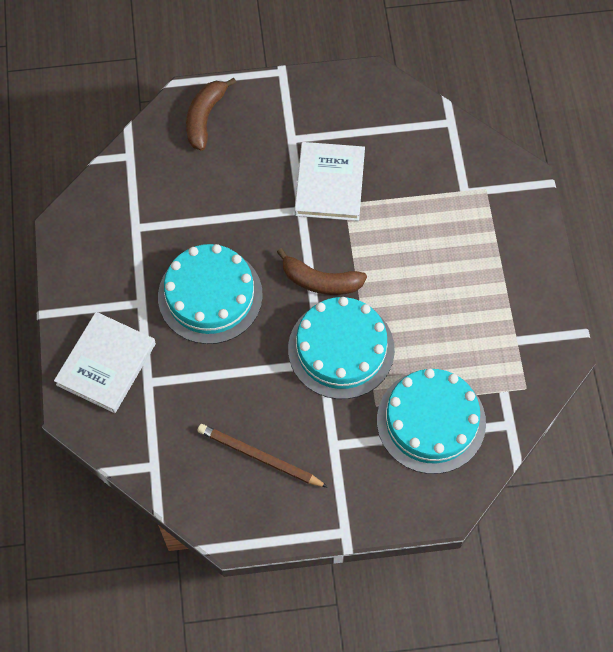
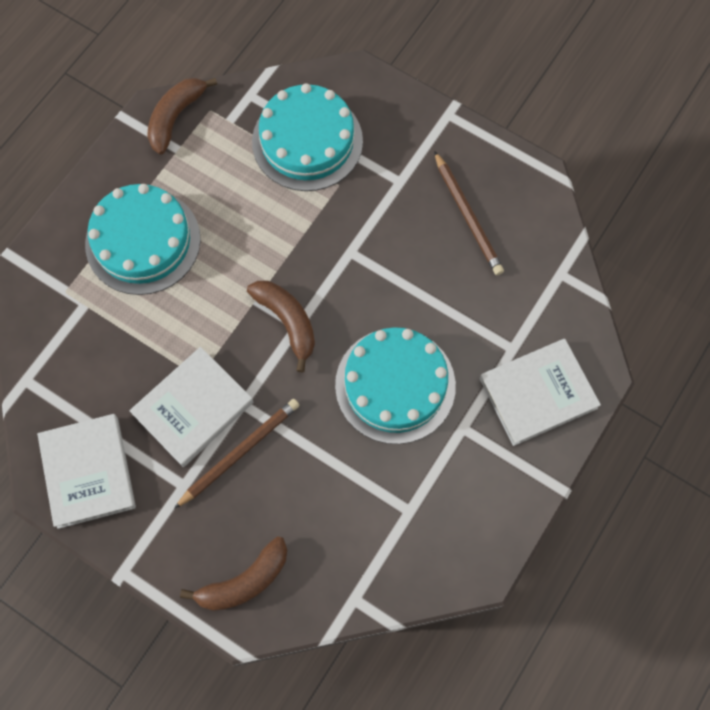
camera: 140 degrees left, 5 degrees up
turquoise cake [288,297,395,399] -> turquoise cake moved to [85,184,201,295]
none -> white book [37,414,136,529]
none -> brown banana [147,78,217,154]
none -> brown pencil [174,399,300,509]

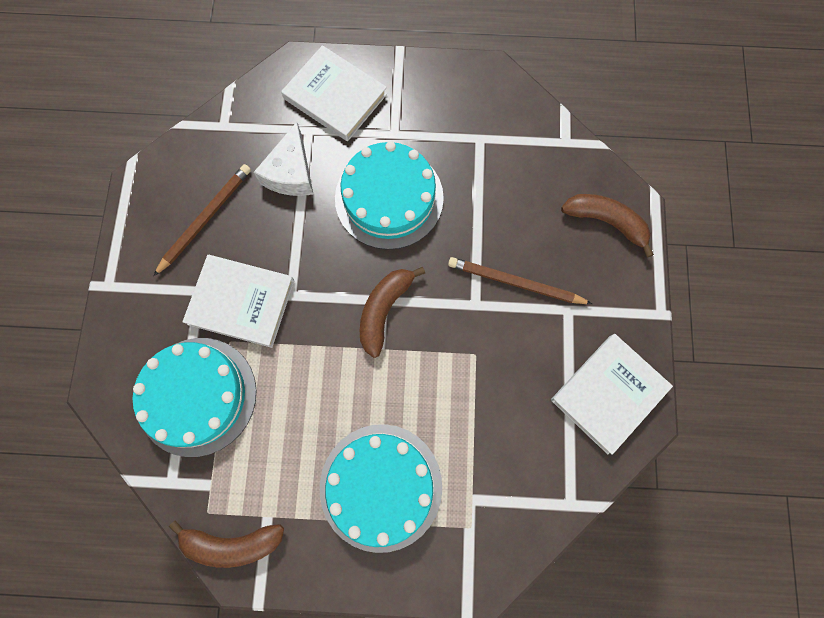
camera: 120 degrees left, 5 degrees up
white book [130,347,253,467] -> white book moved to [182,255,294,348]
none -> white cheese [254,122,314,196]

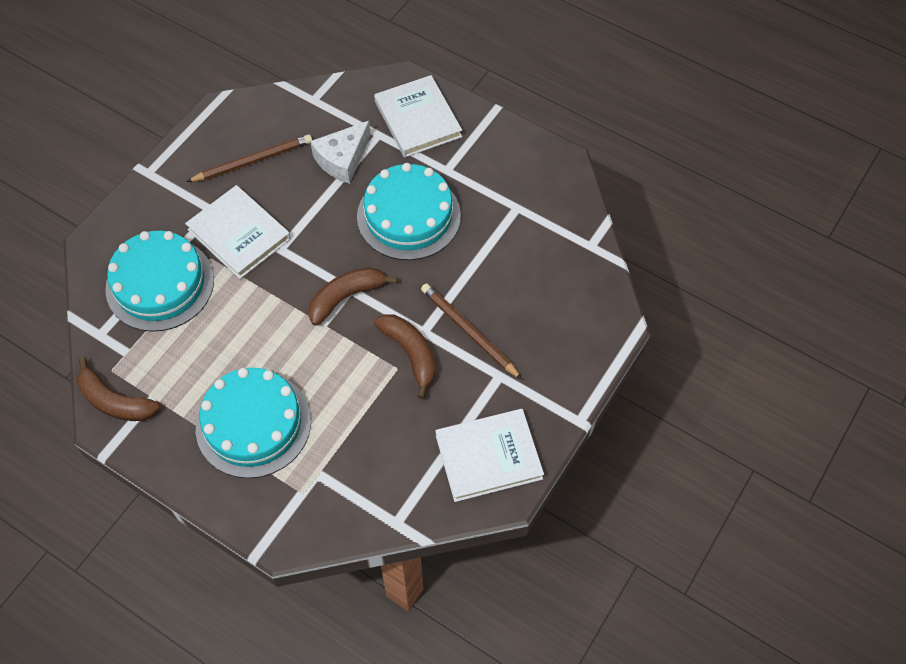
camera: 30 degrees right, 15 degrees down
brown banana [561,194,654,258] -> brown banana moved to [374,314,436,399]

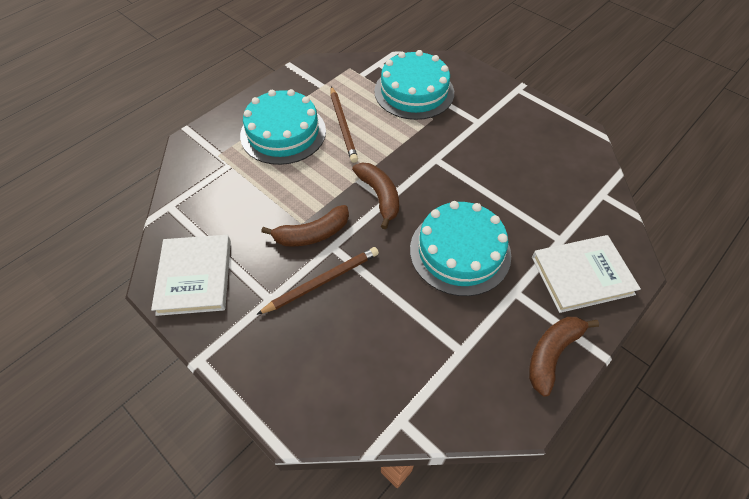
camera: 100 degrees right, 5 degrees down
brown banana [76,357,160,421] -> brown banana moved to [529,317,599,397]
white book [185,185,291,279] -> none
brown pencil [186,134,312,182] -> brown pencil moved to [331,86,358,163]
white cheese [310,121,371,184] -> none

